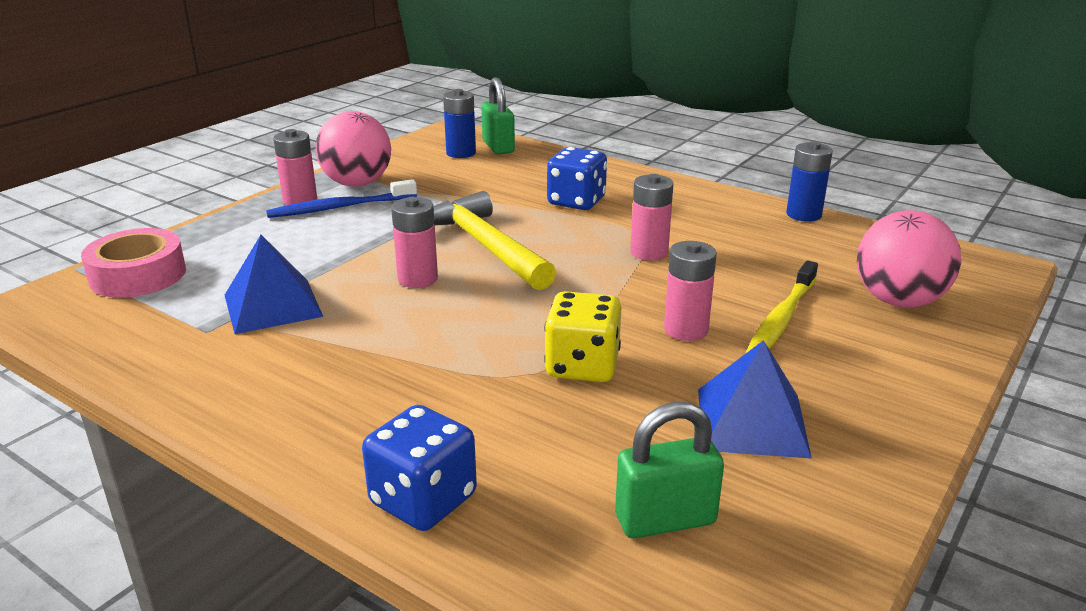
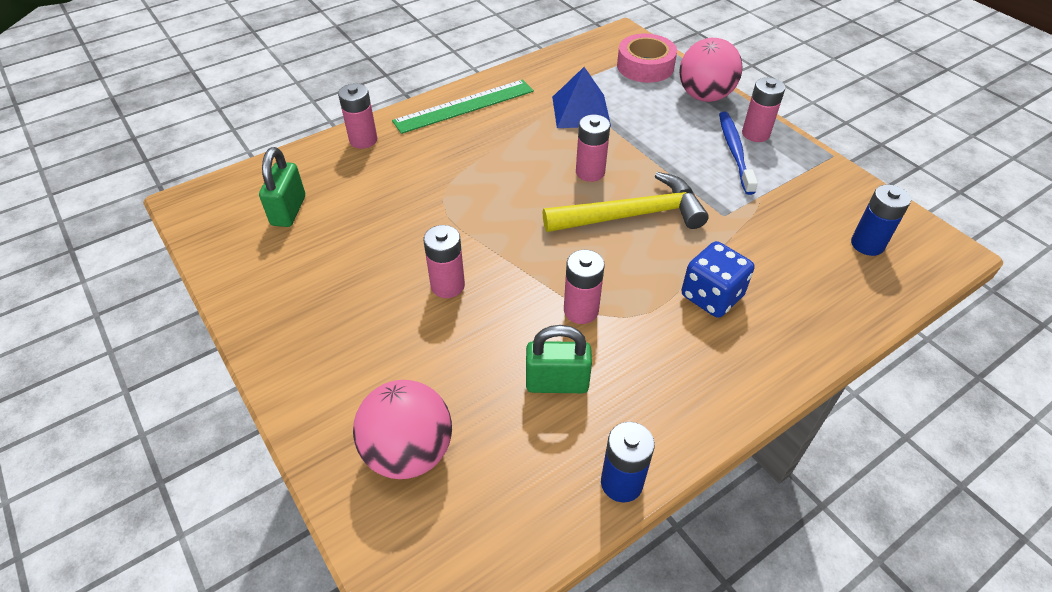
camera: 110 degrees right, 20 degrees up
pink ball [315,111,391,187] -> pink ball moved to [679,38,743,102]
blue dice [362,405,477,531] -> pink battery [338,83,377,149]
green padlock [481,77,515,154] -> green padlock moved to [526,325,592,393]
yellow dice [544,291,621,382] -> none
blue pyramid [698,340,812,459] -> none
yellow toothbrush [745,260,818,354] -> none
none -> green ruler [392,79,534,134]

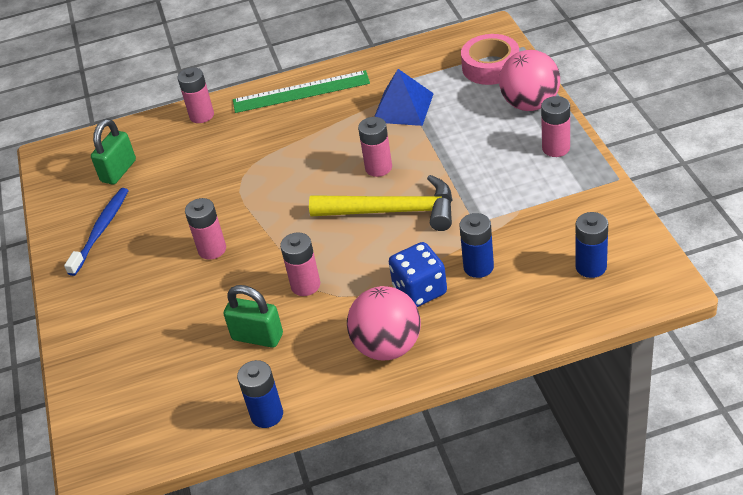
camera: 25 degrees right, 5 degrees down
pink ball [353,380,452,479] -> pink ball moved to [347,286,421,361]
blue toothbrush [719,112,758,195] -> blue toothbrush moved to [64,188,129,276]
none -> blue battery [460,213,494,278]

